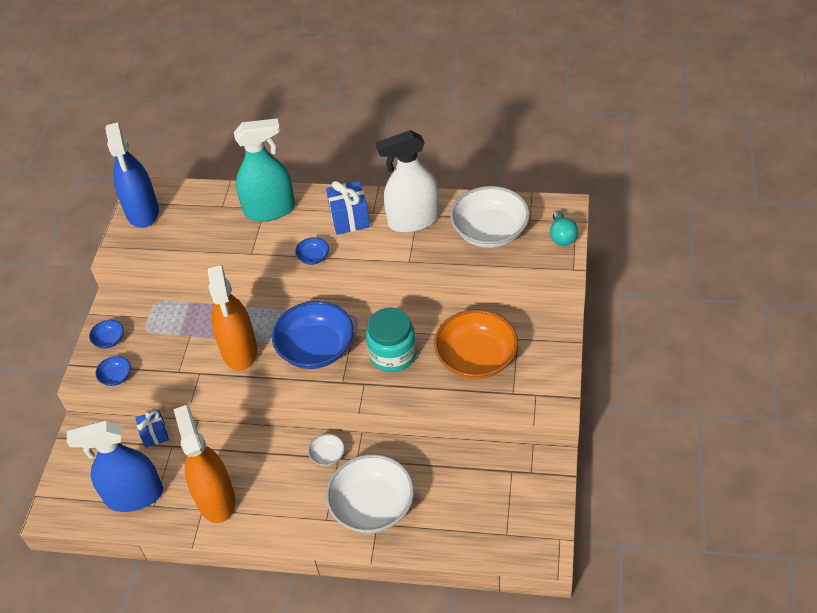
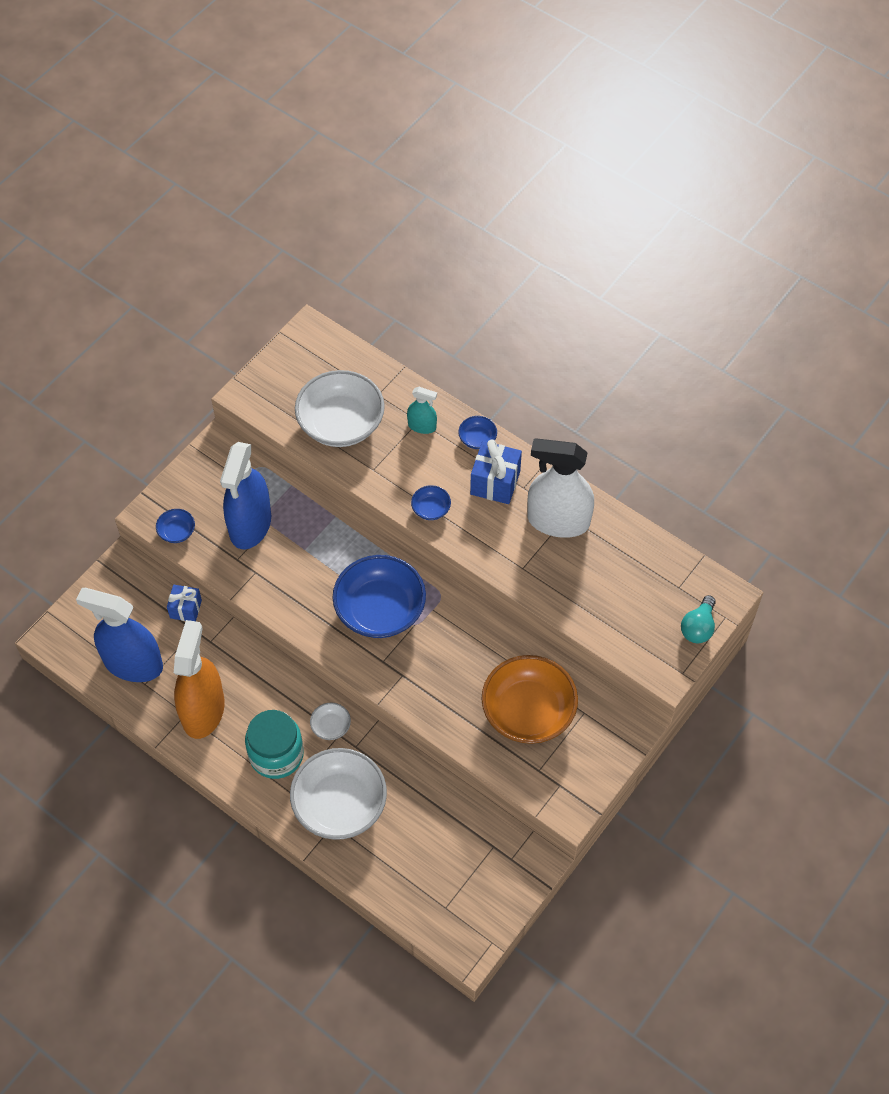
camera: 25 degrees right, 10 degrees up
blue bowl [89,320,124,348] -> blue bowl moved to [458,416,497,449]
blue spray bottle [105,122,159,228] -> blue spray bottle moved to [220,442,271,549]
orange spray bottle [207,265,257,371] -> none
turquoise spray bottle [234,118,295,222] -> turquoise spray bottle [407,387,437,434], size x0.48
turquoise jar [366,308,417,372] -> turquoise jar moved to [245,710,304,779]
white bowl [450,186,530,248] -> white bowl moved to [295,370,385,447]

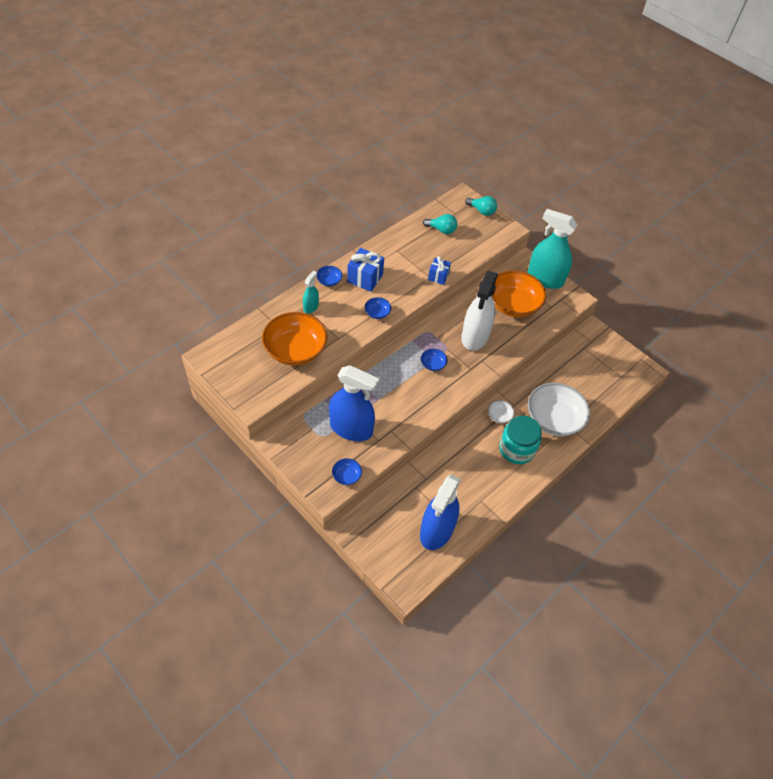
camera: 85 degrees left, 5 degrees down
blue gift [167,585,202,621] -> blue gift moved to [428,256,451,285]
orange spray bottle [174,620,225,739] -> none
white bowl [295,370,385,447] -> orange bowl [262,312,328,366]
blue bowl [333,555,426,638] -> blue bowl [421,349,448,371], size x0.43
white spray bottle [527,438,594,538] -> white spray bottle moved to [461,271,498,351]
none -> turquoise light bulb [423,214,457,234]
none -> turquoise spray bottle [528,209,577,289]

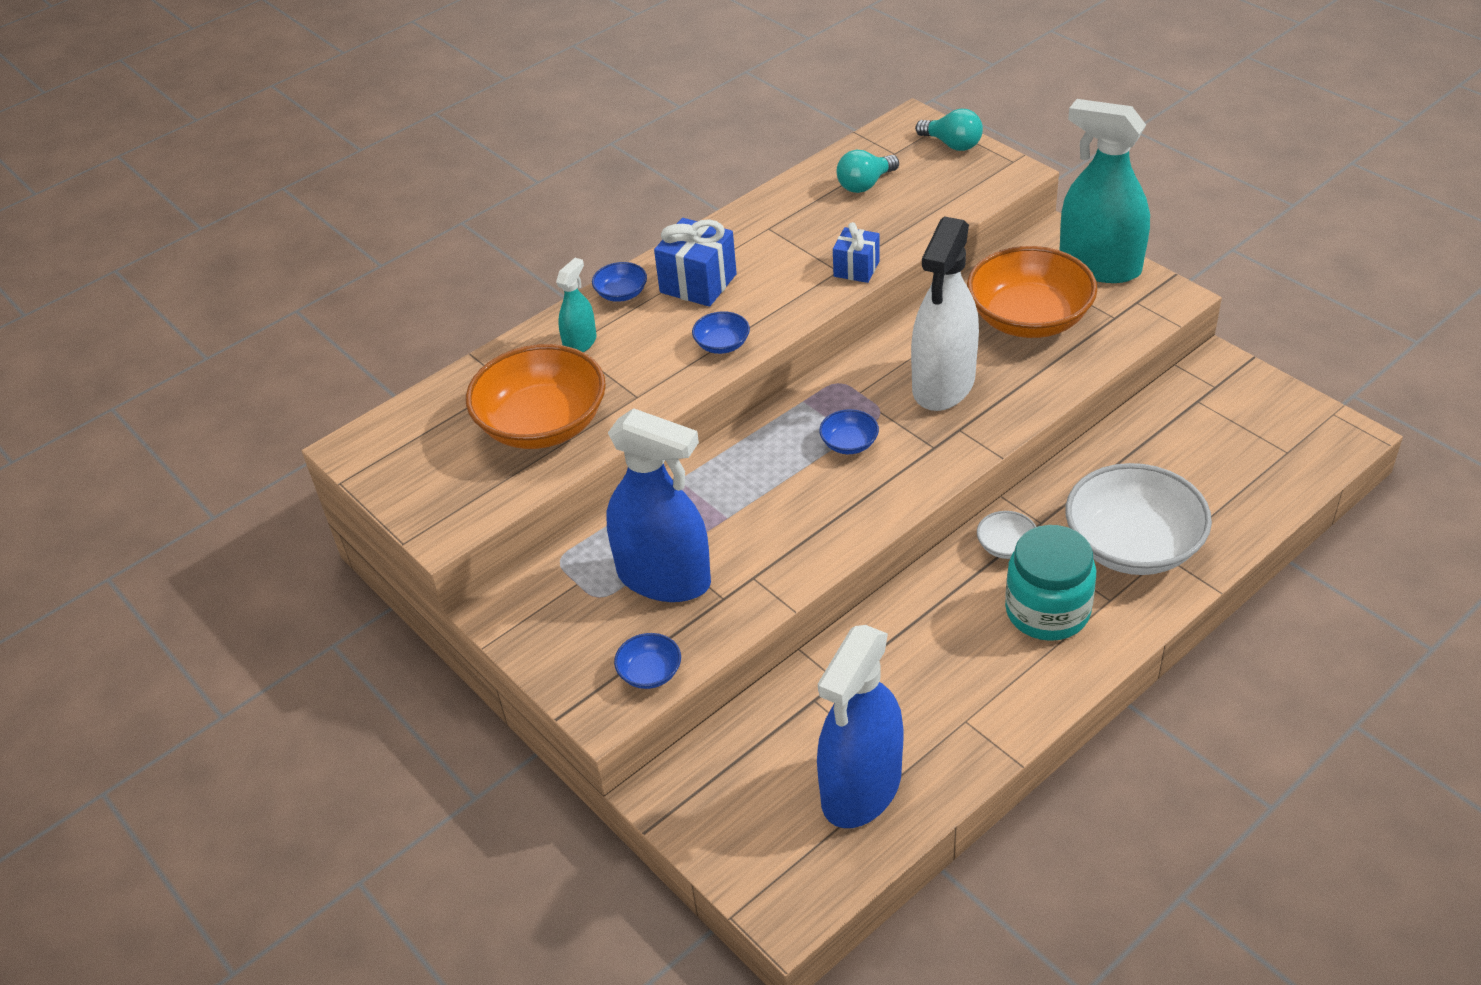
camera: 10 degrees right, 10 degrees down
turquoise light bulb [423,214,457,234] -> turquoise light bulb turned 120 degrees clockwise [837,150,899,193]

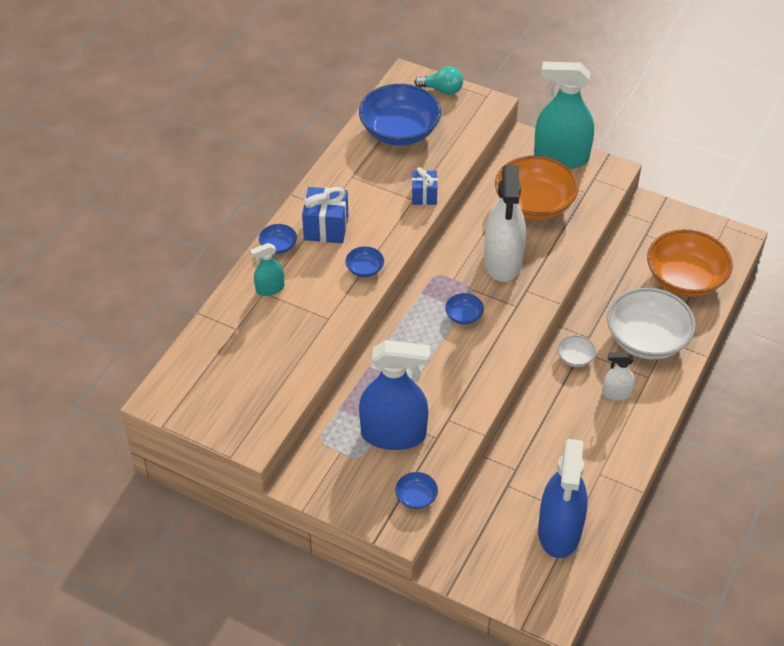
camera: 25 degrees left, 5 degrees up
orange bowl [466,344,606,449] -> orange bowl moved to [647,229,733,297]
turquoise spray bottle [556,258,596,352] -> turquoise spray bottle turned 120 degrees counterclockwise [250,243,284,296]
turquoise light bulb [837,150,899,193] -> blue bowl [359,84,441,146]
turquoise jar [1005,525,1096,641] -> white spray bottle [602,352,635,400]

